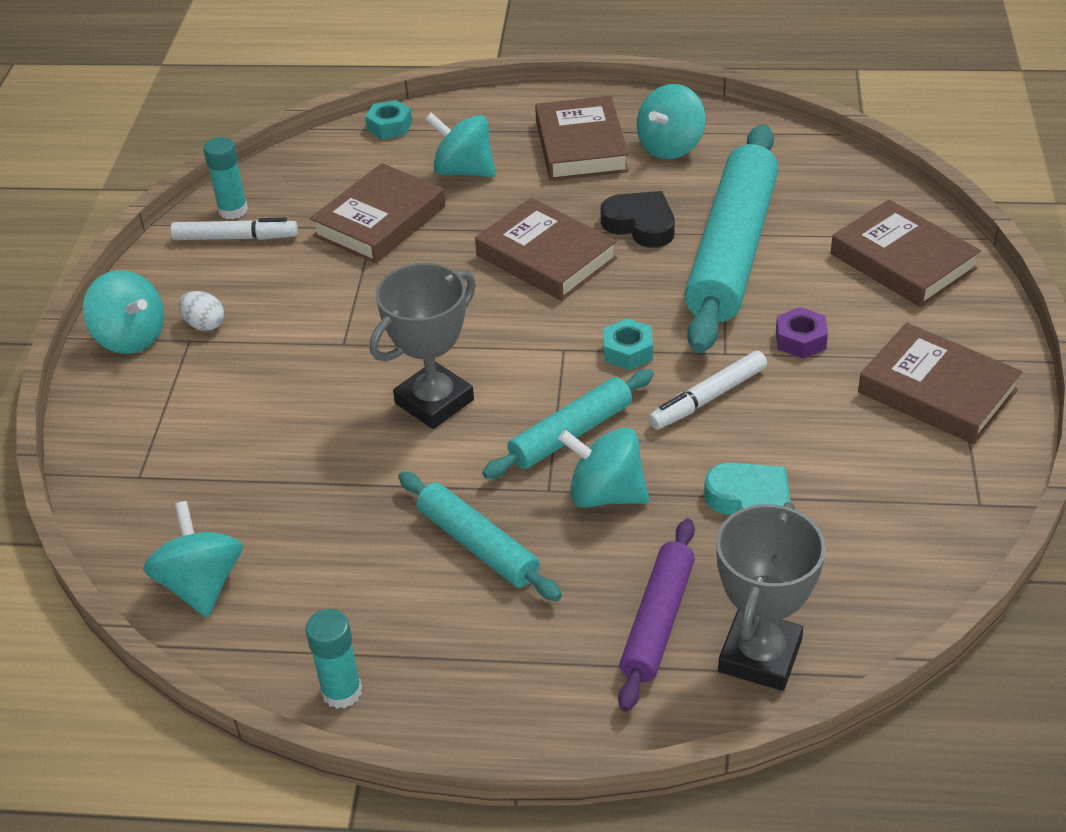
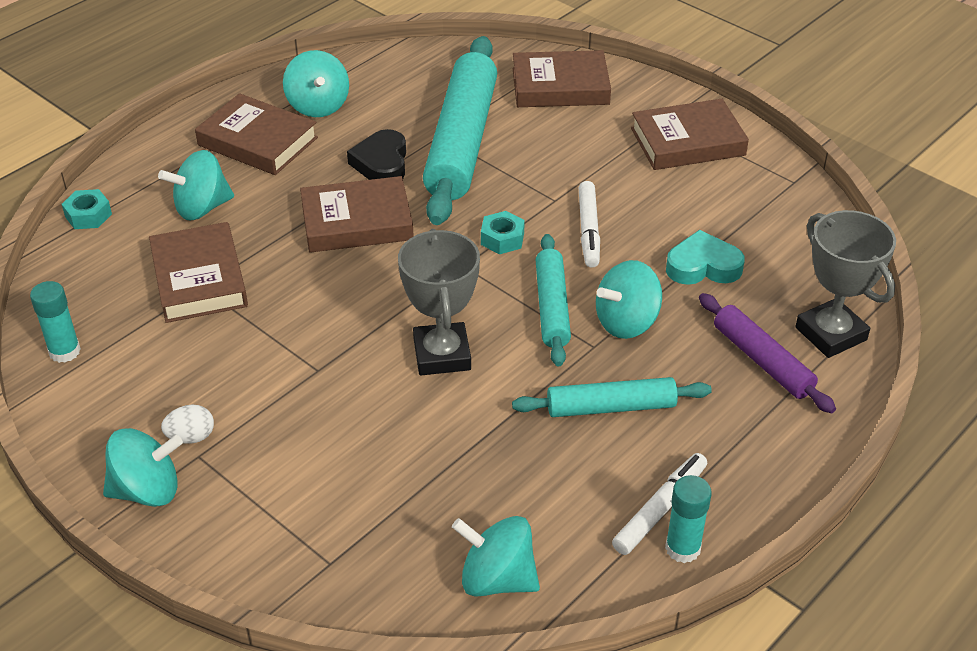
camera: 55 degrees left, 0 degrees up
white marker [170,218,298,240] -> white marker moved to [612,453,707,555]
black heart [601,191,675,248] -> black heart turned 75 degrees counterclockwise [347,129,406,180]
turquoise rolling pin [684,124,779,353] -> turquoise rolling pin turned 45 degrees clockwise [423,36,497,225]
purple nut [776,307,828,359] -> none

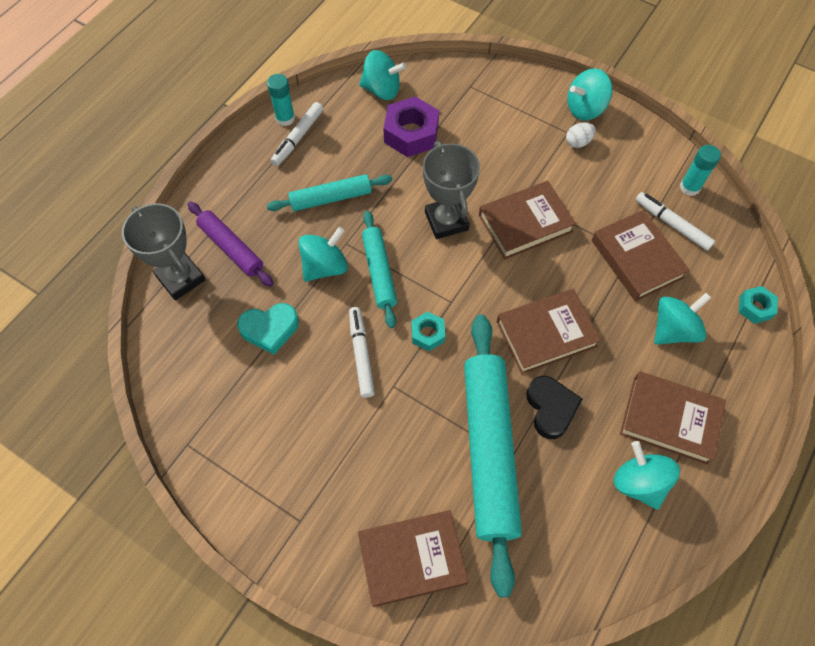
camera: 170 degrees right, 20 degrees up
brown book [631,99,749,170] -> brown book moved to [479,181,576,259]
none -> purple nut [383,96,439,157]
none -> white marker [635,192,715,251]

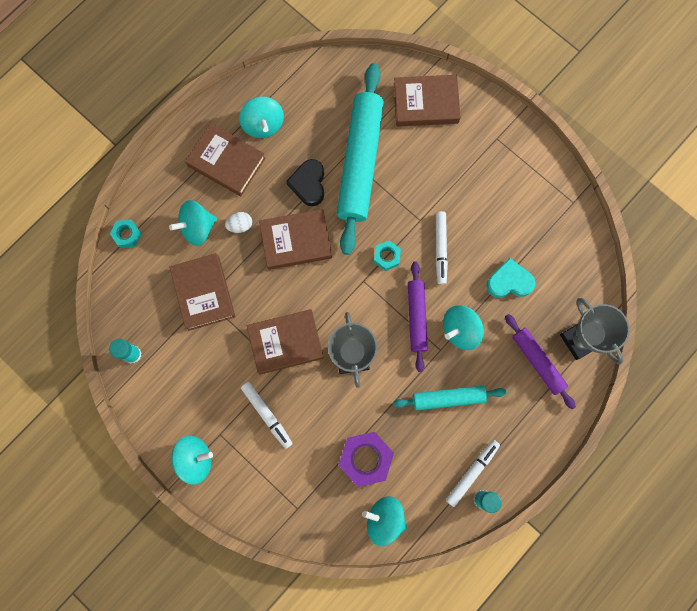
camera: 170 degrees left, 15 degrees up
turquoise rolling pin [362,211,397,328] -> purple rolling pin [408,262,428,372]
white egg [566,122,596,148] -> white egg moved to [225,212,252,233]
white marker [635,192,715,251] -> white marker moved to [241,382,293,449]

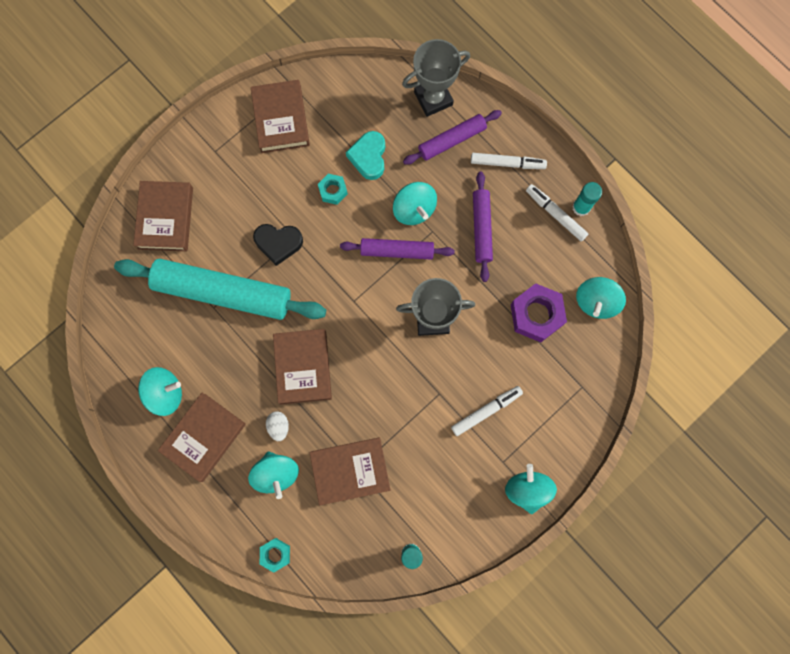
camera: 85 degrees left, 0 degrees up
brown book [247,309,324,375] -> brown book moved to [251,80,310,153]
black heart [286,159,324,206] -> black heart moved to [253,224,303,266]
turquoise nut [374,240,401,271] -> turquoise nut moved to [318,174,348,205]
turquoise rolling pin [393,386,507,410] -> purple rolling pin [473,171,493,282]
white marker [436,211,448,285] -> white marker moved to [471,153,547,169]

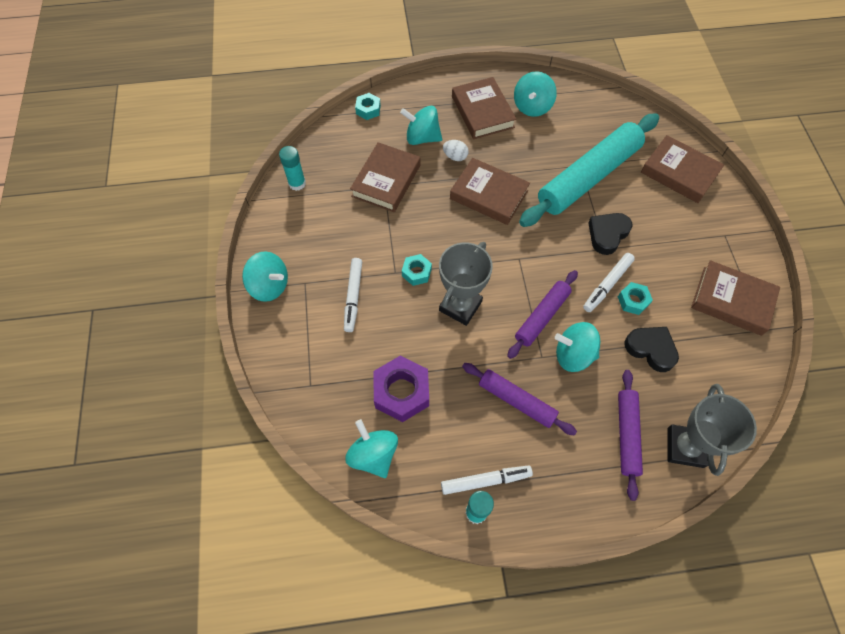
camera: 125 degrees right, 15 degrees down
turquoise heart [346,131,385,180] -> black heart [624,327,679,372]
white marker [471,153,547,169] -> white marker moved to [583,253,635,312]
none -> turquoise nut [402,254,432,286]

